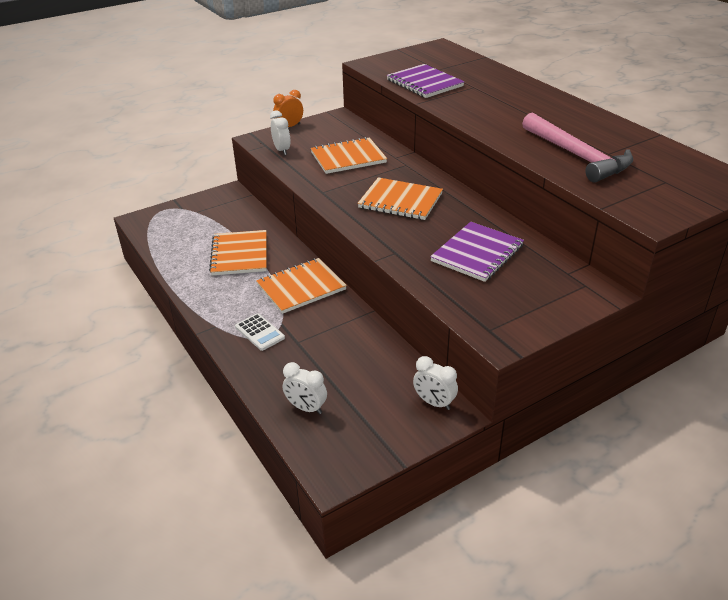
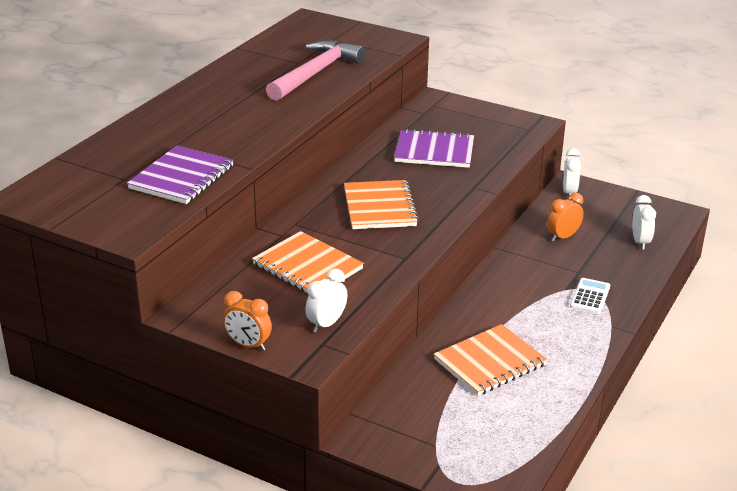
camera: 120 degrees left, 5 degrees down
orange notebook [256,258,347,314] -> none
none -> orange clock [547,192,584,241]

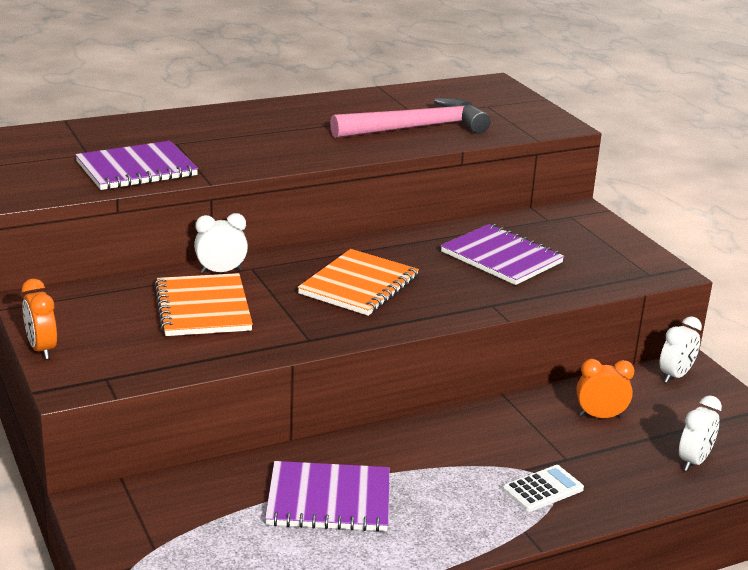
camera: 35 degrees right, 5 degrees down
white clock [305,269,347,333] -> white clock moved to [194,213,248,274]
orange notebook [434,324,547,396] -> purple notebook [265,461,390,532]

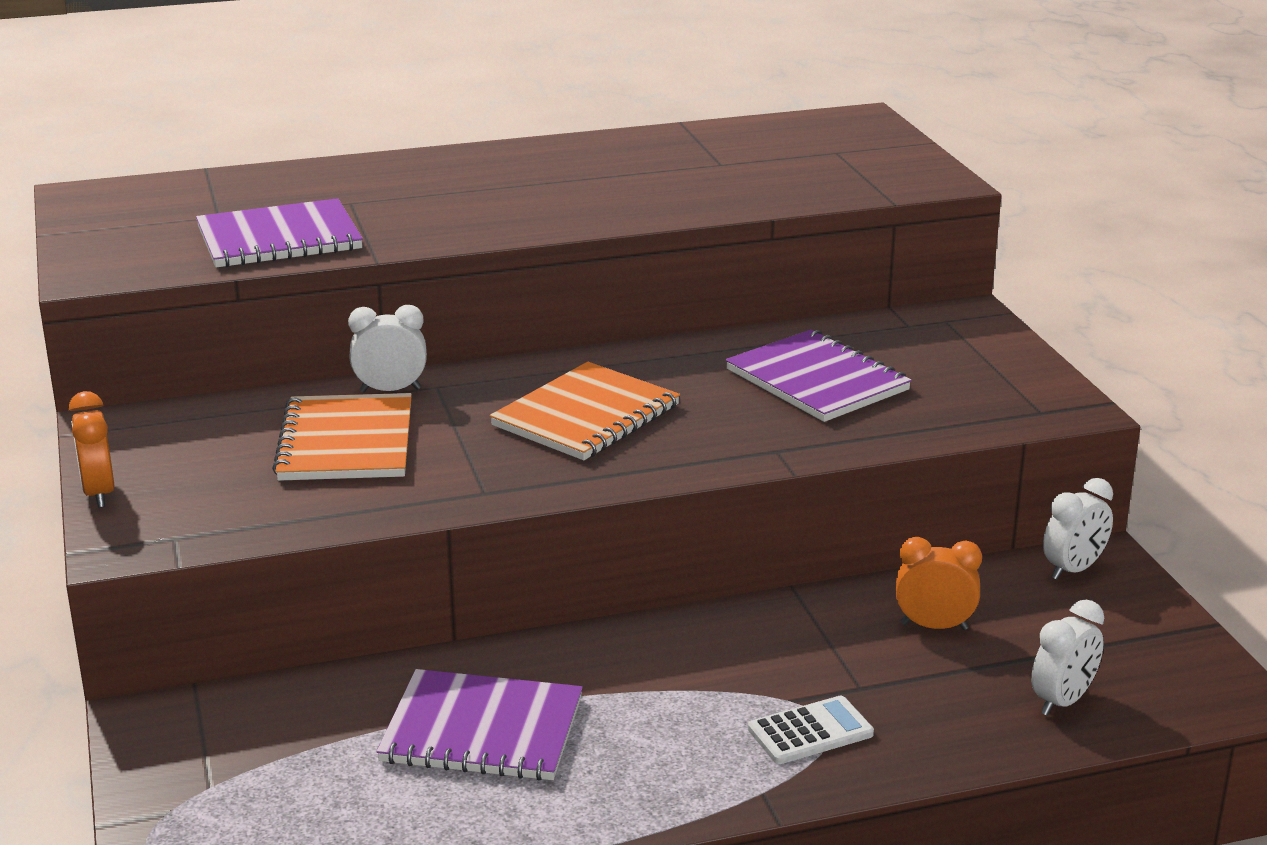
camera: 10 degrees right, 0 degrees up
pink hammer [330,98,490,138] -> none

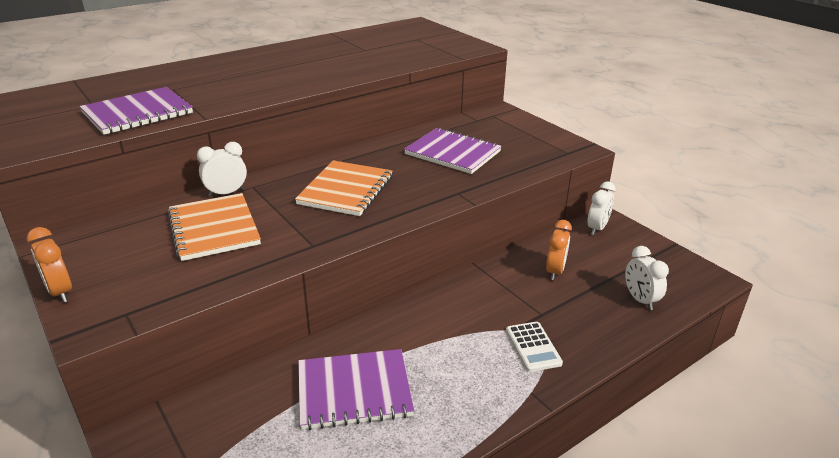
camera: 20 degrees left, 5 degrees up
white calculator [748,696,874,764] -> white calculator turned 120 degrees clockwise [506,322,563,372]
orange clock [896,537,982,630] -> orange clock turned 120 degrees clockwise [546,220,572,280]
white clock [1031,600,1104,716] -> white clock turned 135 degrees clockwise [625,246,669,310]

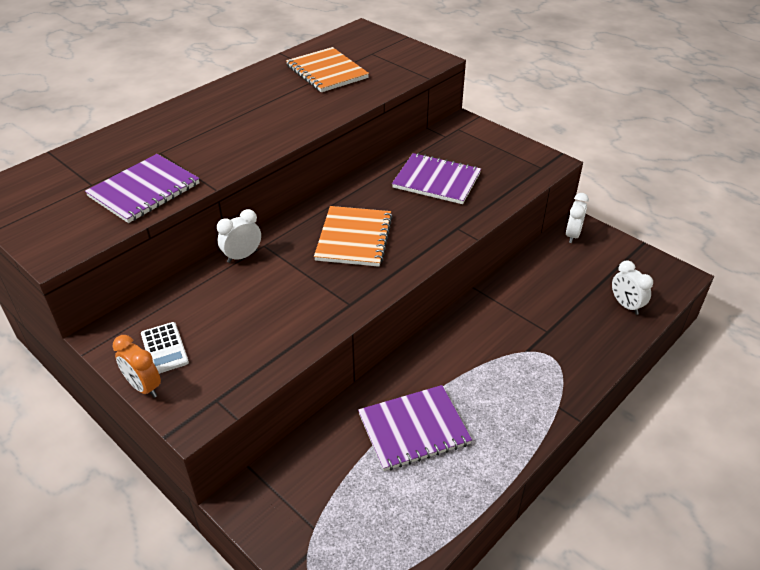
camera: 10 degrees left, 10 degrees up
orange notebook [168,193,261,261] -> orange notebook moved to [286,47,369,92]
white calculator [506,322,563,372] -> white calculator moved to [141,322,189,374]
orange clock [546,220,572,280] -> none

